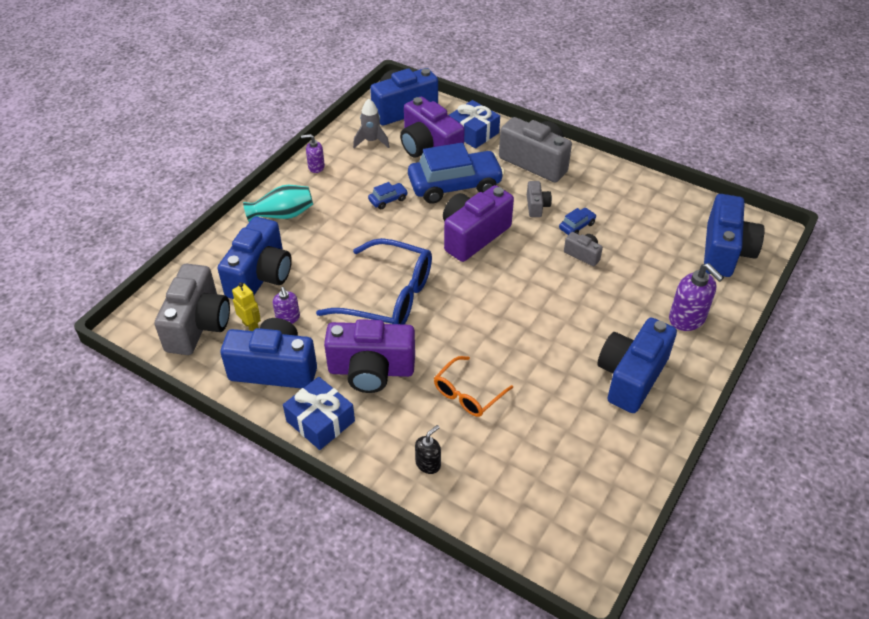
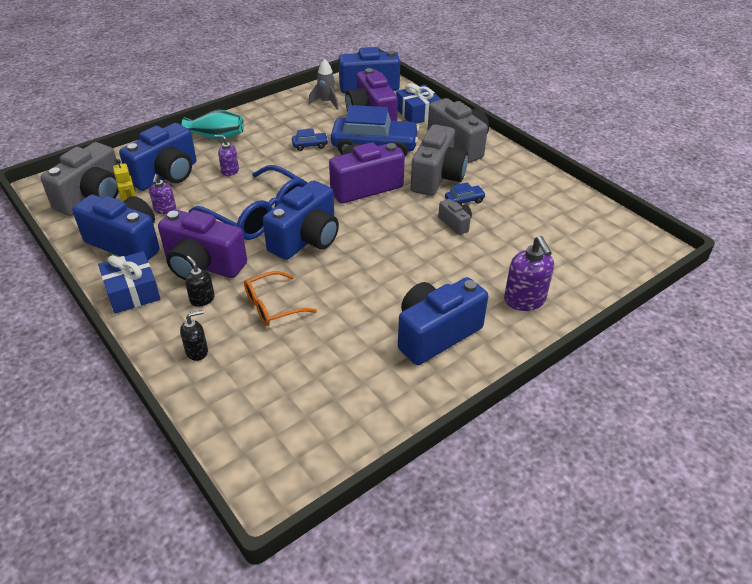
camera: 20 degrees right, 5 degrees down
purple soap dispenser [301,134,325,173] -> purple soap dispenser moved to [214,135,239,176]
grey camera [527,181,552,217] -> grey camera [411,124,468,196], size x2.11
blue camera [704,194,765,277] -> blue camera moved to [263,180,339,260]
none -> black soap dispenser [185,256,215,307]

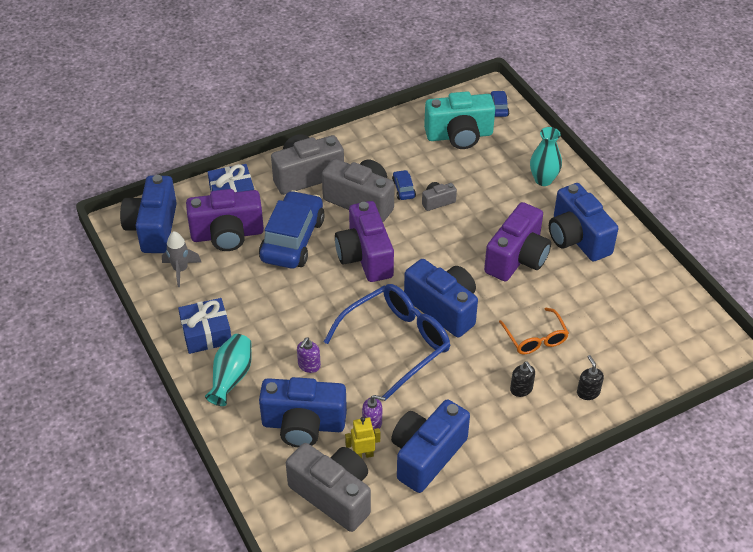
camera: 80 degrees left, 5 degrees up
blue gift [98,251,161,314] -> blue gift moved to [178,298,231,354]
blue camera [119,123,196,191] -> blue camera turned 135 degrees clockwise [259,377,347,448]
purple camera [158,209,247,280] -> purple camera moved to [484,202,551,281]
black soap dispenser [185,256,215,307] -> black soap dispenser turned 90 degrees counterclockwise [510,361,535,397]
blue car [292,128,328,151] -> blue car moved to [491,91,509,117]
purple soap dispenser [504,236,554,311] -> turquoise vase [530,127,562,186]
none -> turquoise camera [424,91,495,149]

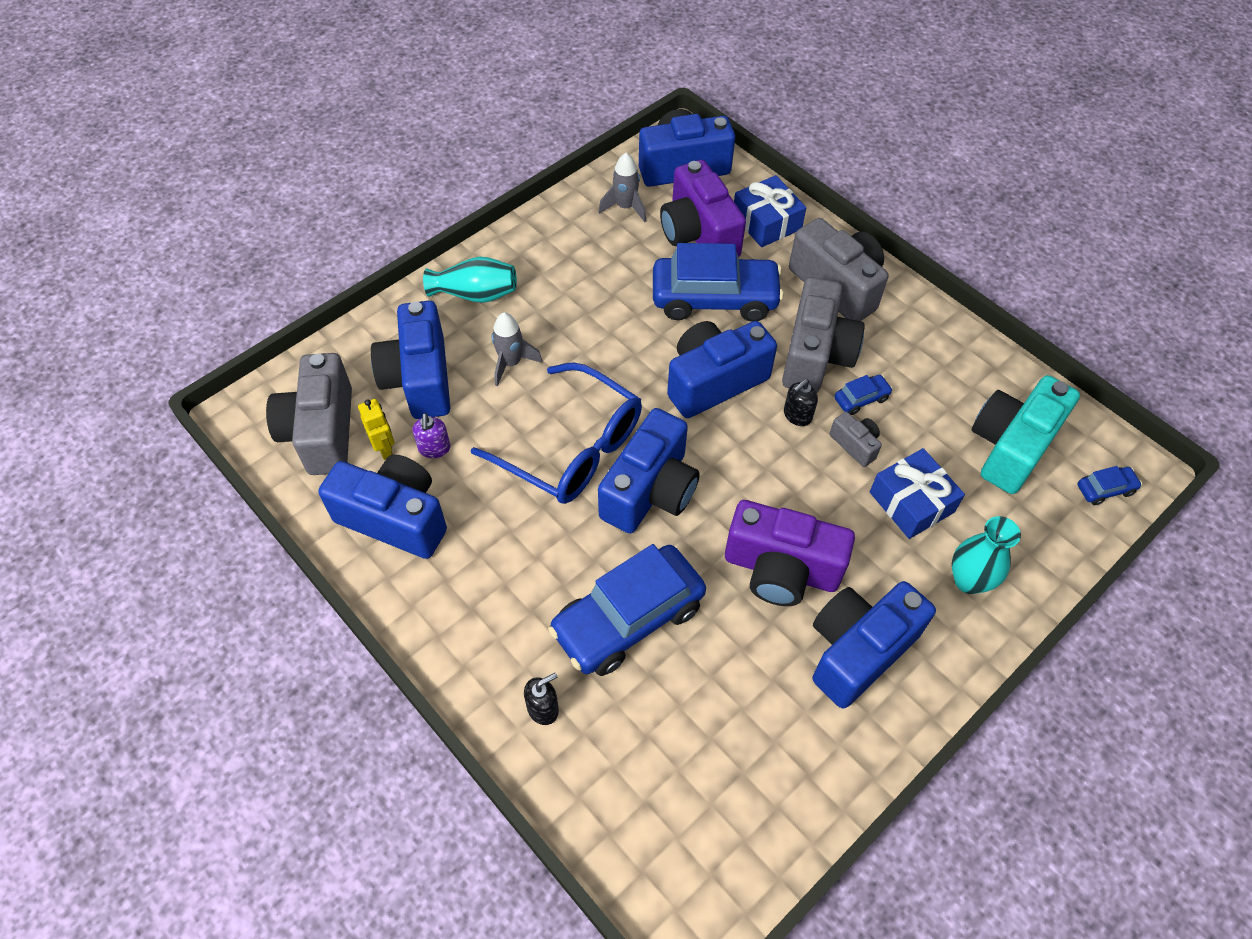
camera: 75 degrees right, 10 degrees up
blue gift [178,298,231,354] -> blue gift moved to [870,448,965,539]
grey camera [286,443,371,532] -> grey camera turned 150 degrees clockwise [266,353,352,475]
purple soap dispenser [297,338,321,373] -> grey rocket [492,312,542,387]
purple camera [335,201,394,282] -> blue camera [667,321,777,418]
turquoise camera [424,91,495,149] -> turquoise camera turned 60 degrees clockwise [972,375,1080,494]
orange glasses [499,308,569,354] -> blue car [548,544,706,676]
black soap dispenser [510,361,535,397] -> black soap dispenser moved to [784,379,818,426]

